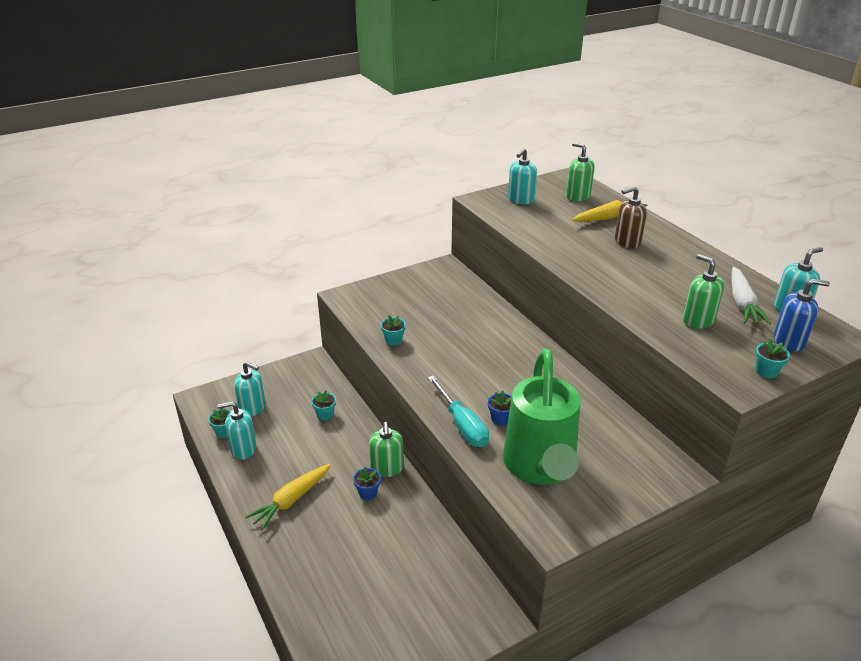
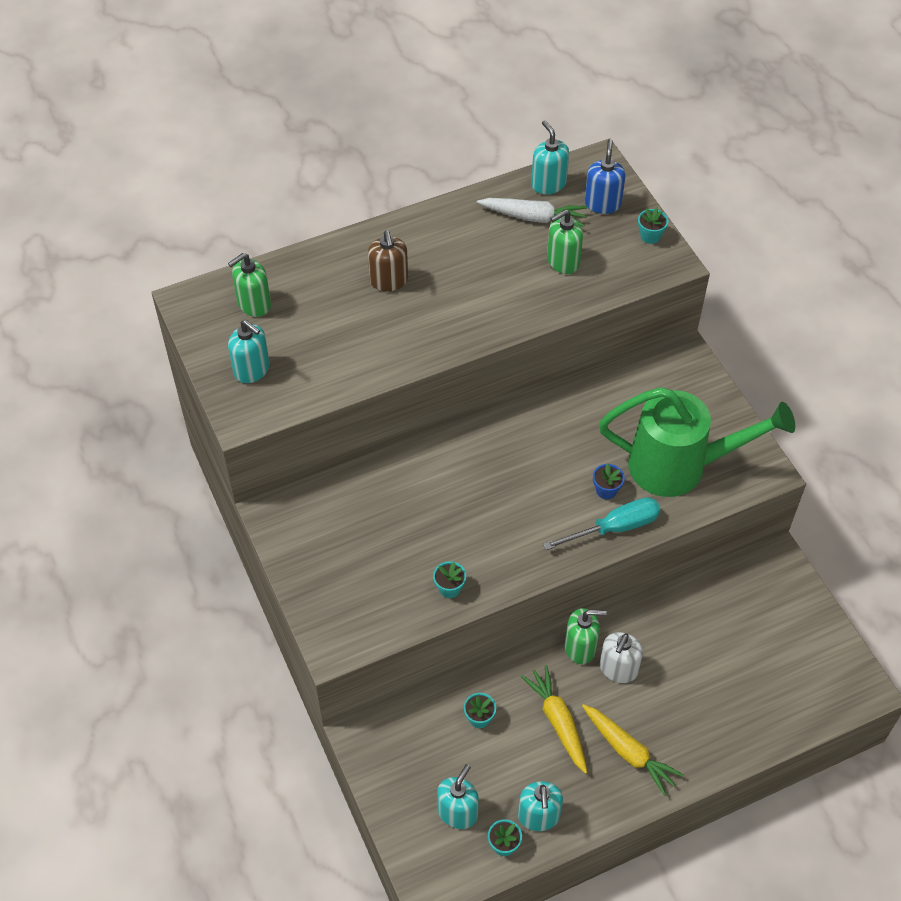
camera: 85 degrees left, 20 degrees up
blue flower pot [353,467,381,500] -> white soap dispenser [600,632,643,683]
yellow carrot [572,198,647,222] -> yellow carrot moved to [521,665,588,774]

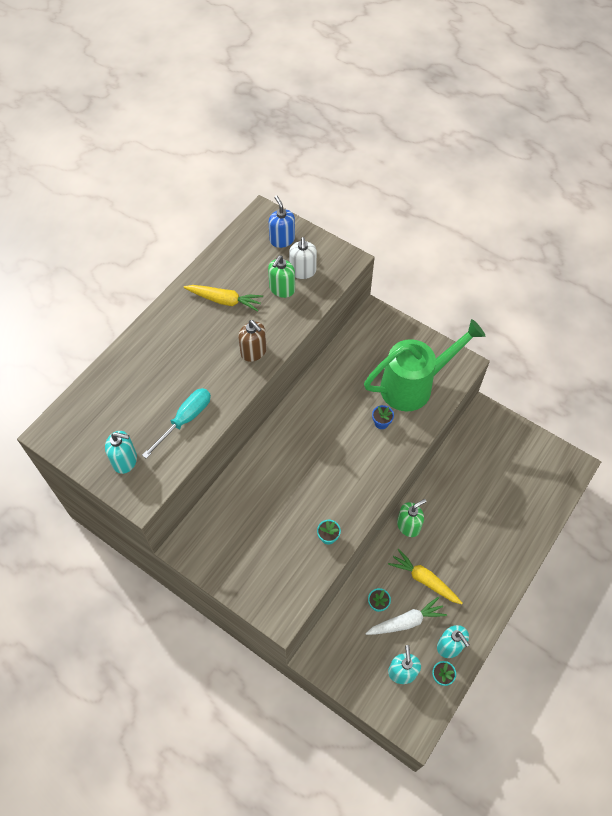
camera: 30 degrees left, 5 degrees up
green soap dispenser [228,253,271,317] -> none
brown soap dispenser [368,230,408,291] -> brown soap dispenser moved to [238,320,267,362]
white carrot [477,198,587,227] -> white carrot moved to [365,597,447,635]
turquoise soap dispenser [531,120,569,194] -> none
turquoise screwdriver [543,497,660,550] -> turquoise screwdriver moved to [142,388,211,459]
yellow carrot [582,704,684,796] -> yellow carrot moved to [184,285,263,311]
white soap dispenser [600,632,643,683] -> white soap dispenser moved to [289,237,317,279]
turquoise flower pot [638,207,668,244] -> none

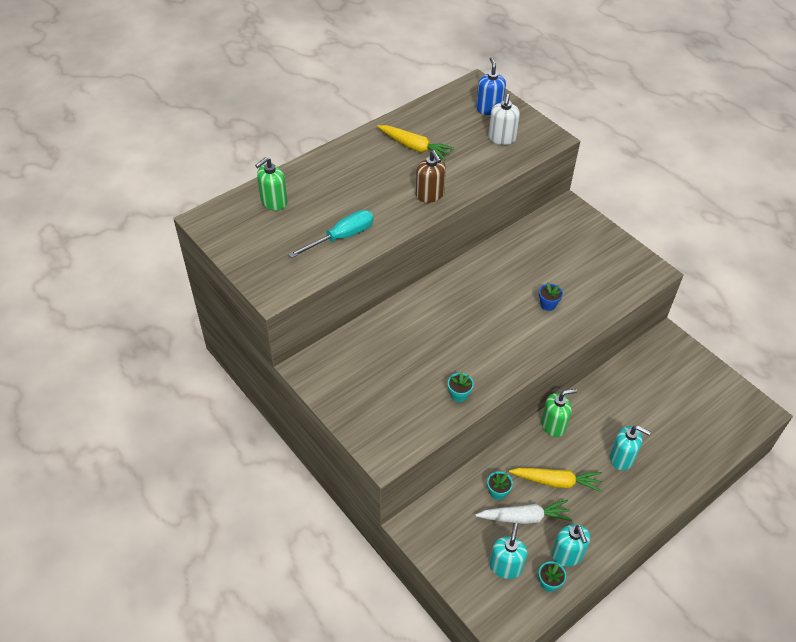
camera: 15 degrees right, 10 degrees down
turquoise soap dispenser [105,431,137,474] -> turquoise soap dispenser moved to [610,426,651,470]
green soap dispenser [268,256,295,298] -> green soap dispenser moved to [255,157,287,211]
green watering can [364,319,486,411] -> none
yellow carrot [388,549,463,604] -> yellow carrot turned 135 degrees clockwise [509,468,602,492]

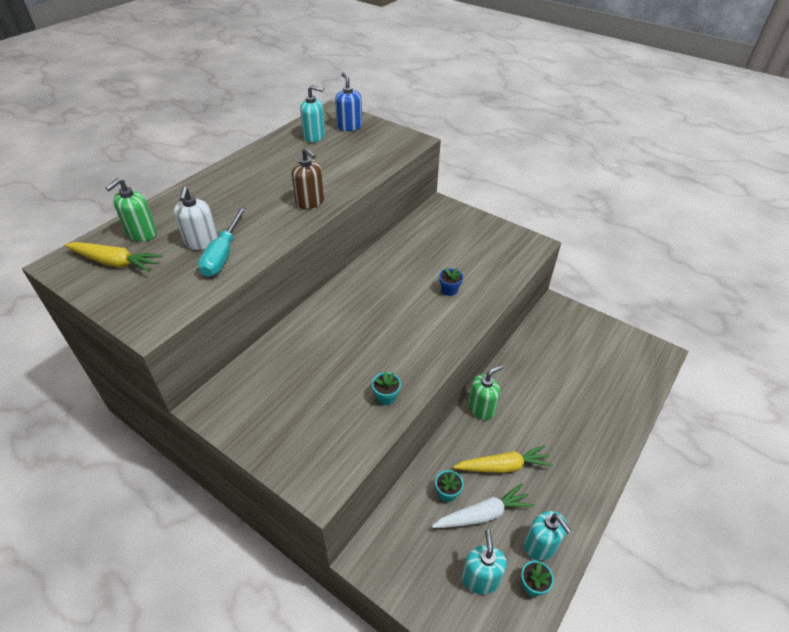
camera: 15 degrees left, 5 degrees down
turquoise screwdriver [288,210,374,258] -> turquoise screwdriver turned 150 degrees clockwise [198,207,246,277]
yellow carrot [377,125,454,160] -> yellow carrot moved to [65,242,162,272]
white soap dispenser [488,94,520,145] -> white soap dispenser moved to [174,187,218,250]
turquoise soap dispenser [610,426,651,470] -> turquoise soap dispenser moved to [300,85,325,142]

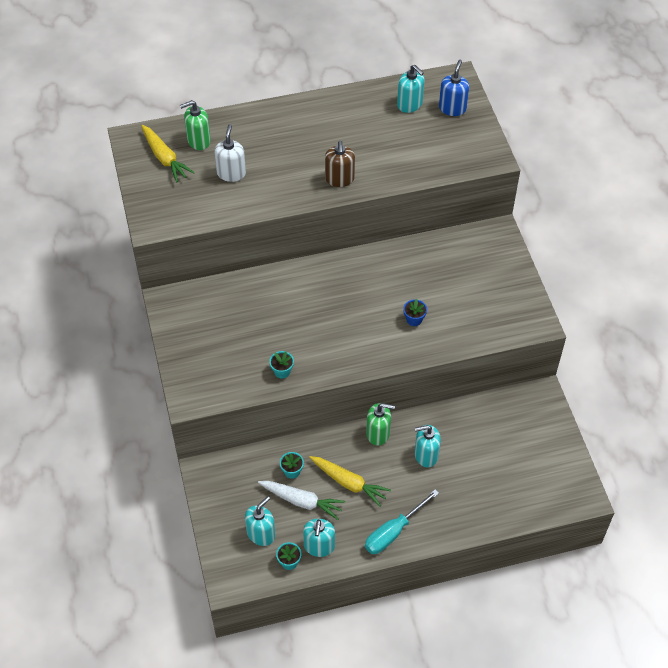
camera: 40 degrees right, 10 degrees up
white soap dispenser [174,187,218,250] -> white soap dispenser turned 150 degrees clockwise [214,124,246,182]
turquoise screwdriver [198,207,246,277] -> turquoise screwdriver moved to [365,489,439,554]
none -> turquoise soap dispenser [414,425,441,467]

